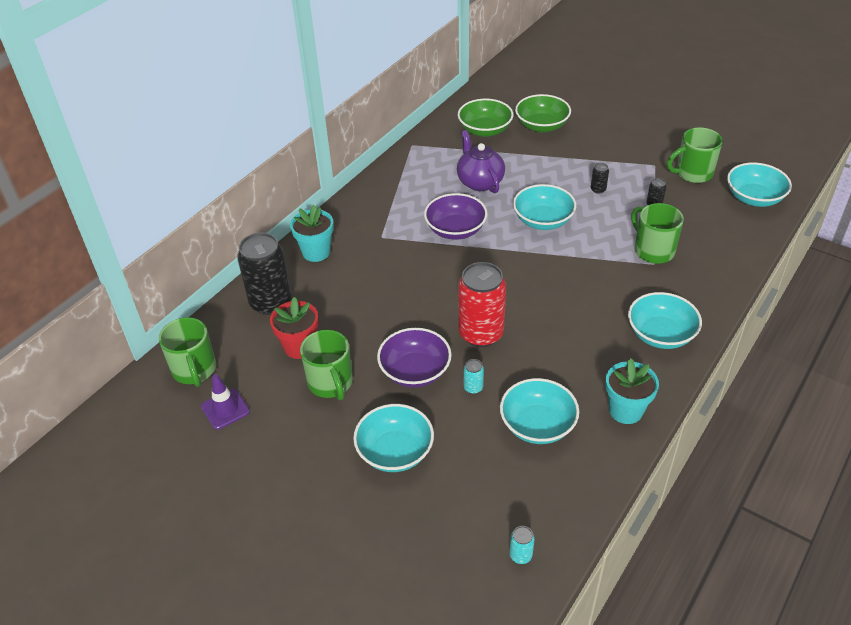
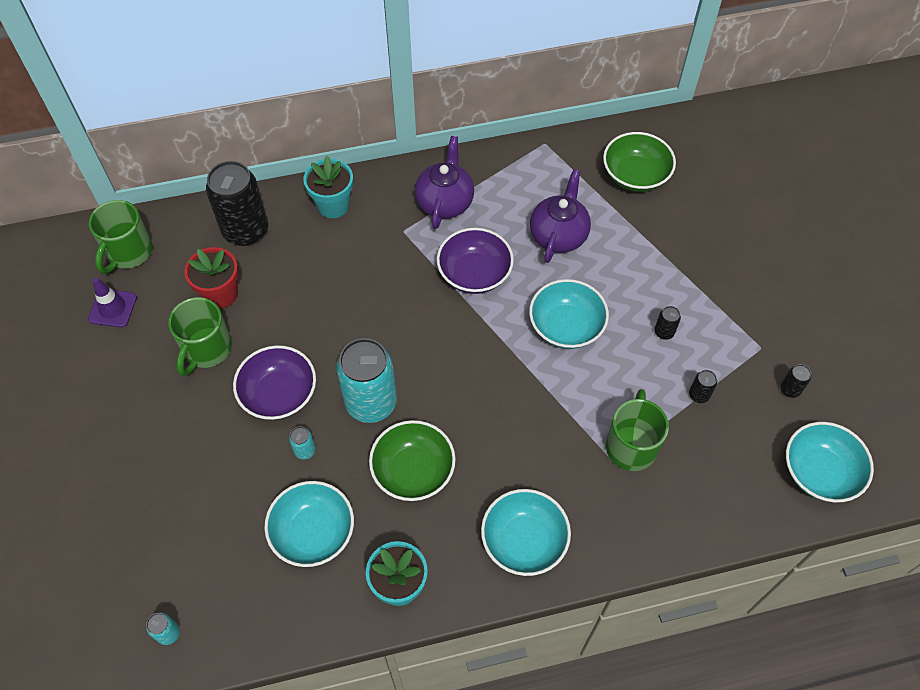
camera: 40 degrees right, 15 degrees up
turquoise bowl [353,404,434,472] -> none
red can [458,262,506,347] -> turquoise can [336,338,397,423]
green bowl [515,94,571,132] -> green bowl moved to [369,420,456,501]
green mug [667,127,723,183] -> black can [781,364,811,398]
none -> purple teapot [415,136,474,229]

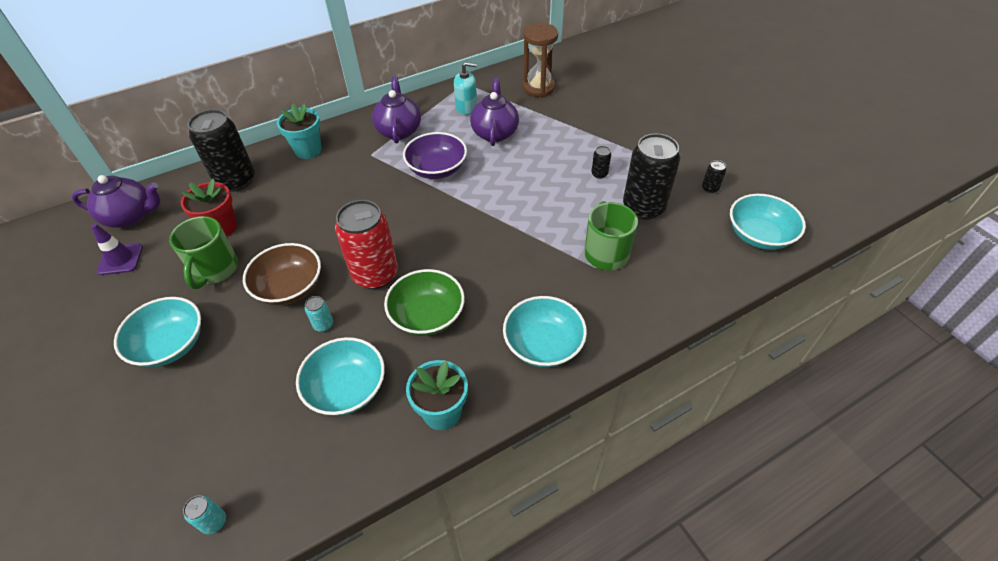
camera: 15 degrees left, 10 degrees down
green mug [89,200,153,274] -> purple teapot [72,175,161,228]
purple bowl [233,345,316,420] -> brown bowl [243,243,321,305]
turquoise can [336,338,397,423] -> red can [335,200,398,289]
turquoise bowl [529,279,609,349] -> turquoise bowl moved to [114,297,201,367]
green bowl [603,132,676,192] -> brown hourglass [523,23,558,97]
black can [689,370,717,403] -> black can [623,134,680,220], size x2.44
none -> turquoise soap dispenser [454,62,477,115]

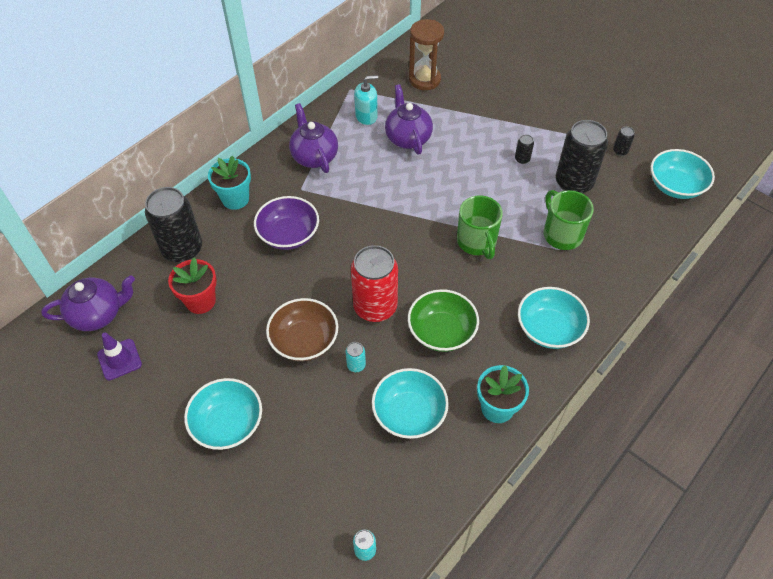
camera: 20 degrees left, 5 degrees up
green mug [169,216,238,289] -> green mug moved to [457,195,503,259]
purple bowl [403,132,467,179] -> purple bowl moved to [254,196,319,250]

